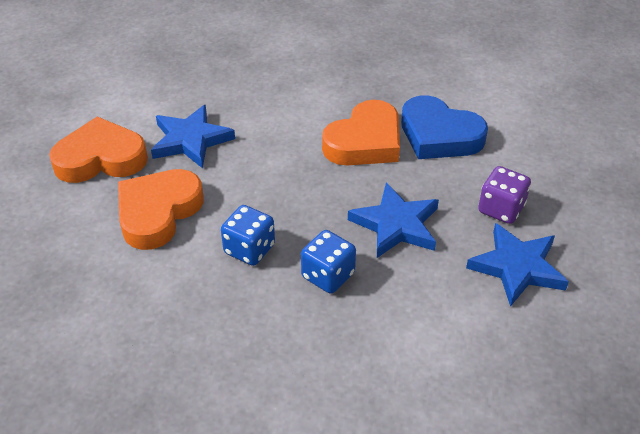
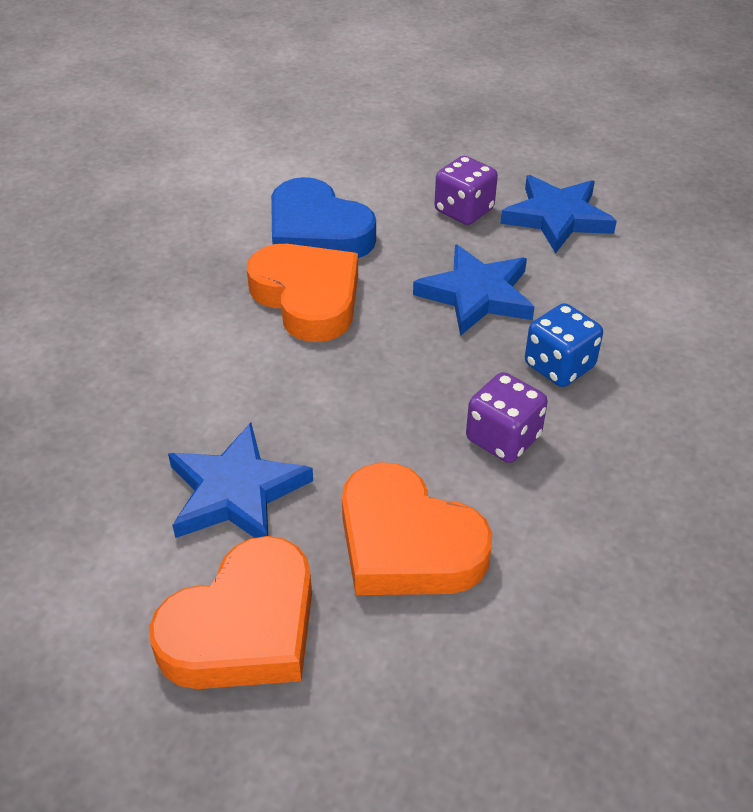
camera: 80 degrees left, 0 degrees up
orange heart [49,116,148,183] -> orange heart turned 135 degrees counterclockwise [149,536,312,689]
blue dice [221,205,275,266] -> purple dice [466,372,548,463]
blue heart [401,95,488,159] -> blue heart turned 90 degrees clockwise [271,177,376,258]

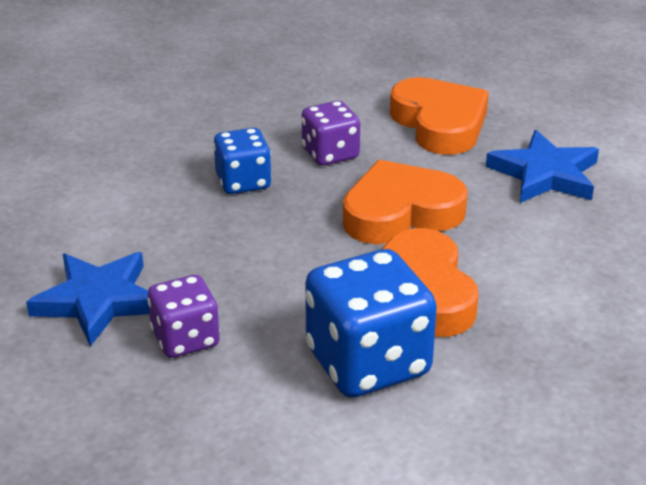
camera: 155 degrees left, 10 degrees down
orange heart [149,536,312,689] -> orange heart moved to [343,160,468,244]
blue heart [271,177,376,258] -> blue dice [305,249,437,397]
blue star [413,244,535,336] -> none

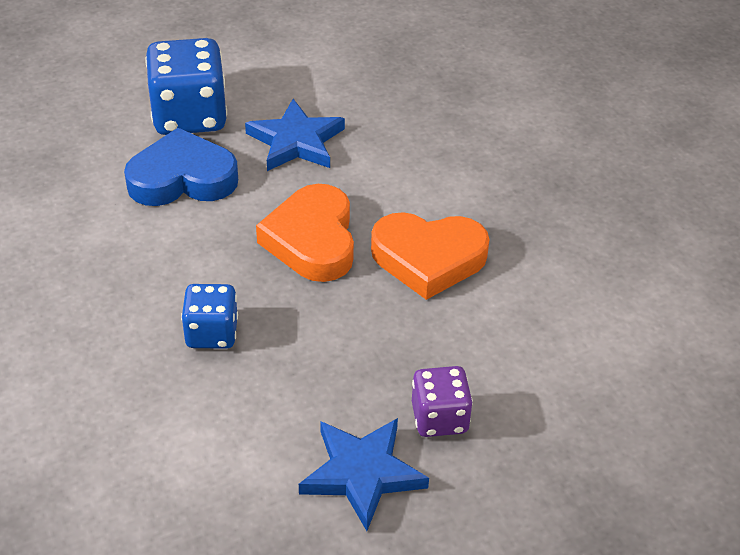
camera: 75 degrees left, 10 degrees up
purple dice [302,101,360,166] -> none
blue dice [305,249,437,397] -> blue dice moved to [145,38,227,135]
orange heart [390,77,489,155] -> blue heart [124,128,238,206]

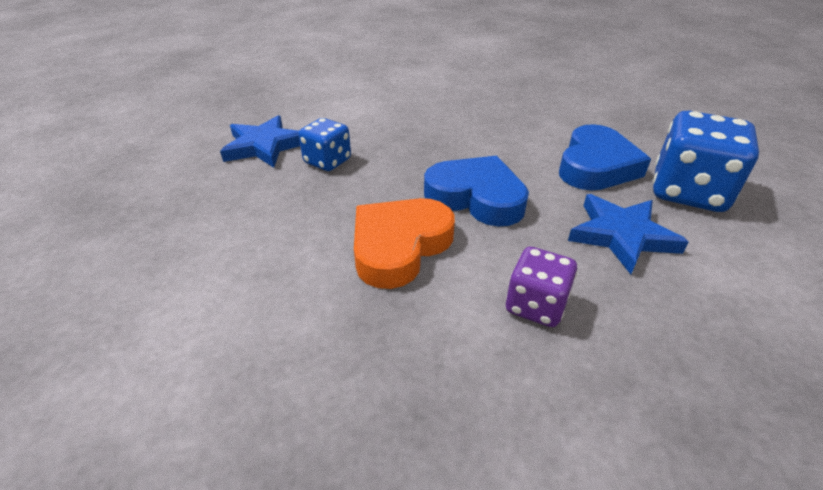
camera: 125 degrees right, 5 degrees down
blue dice [181,284,238,349] -> blue dice moved to [299,118,351,171]
orange heart [256,184,354,282] -> blue heart [424,156,529,226]
purple dice [412,366,473,437] -> purple dice moved to [506,247,577,327]

